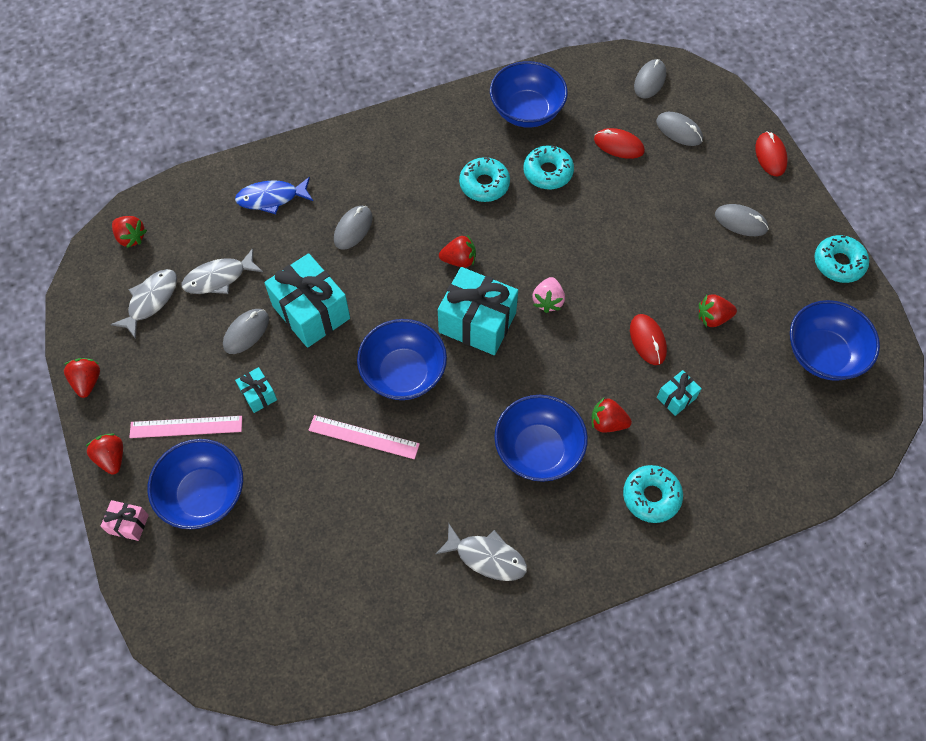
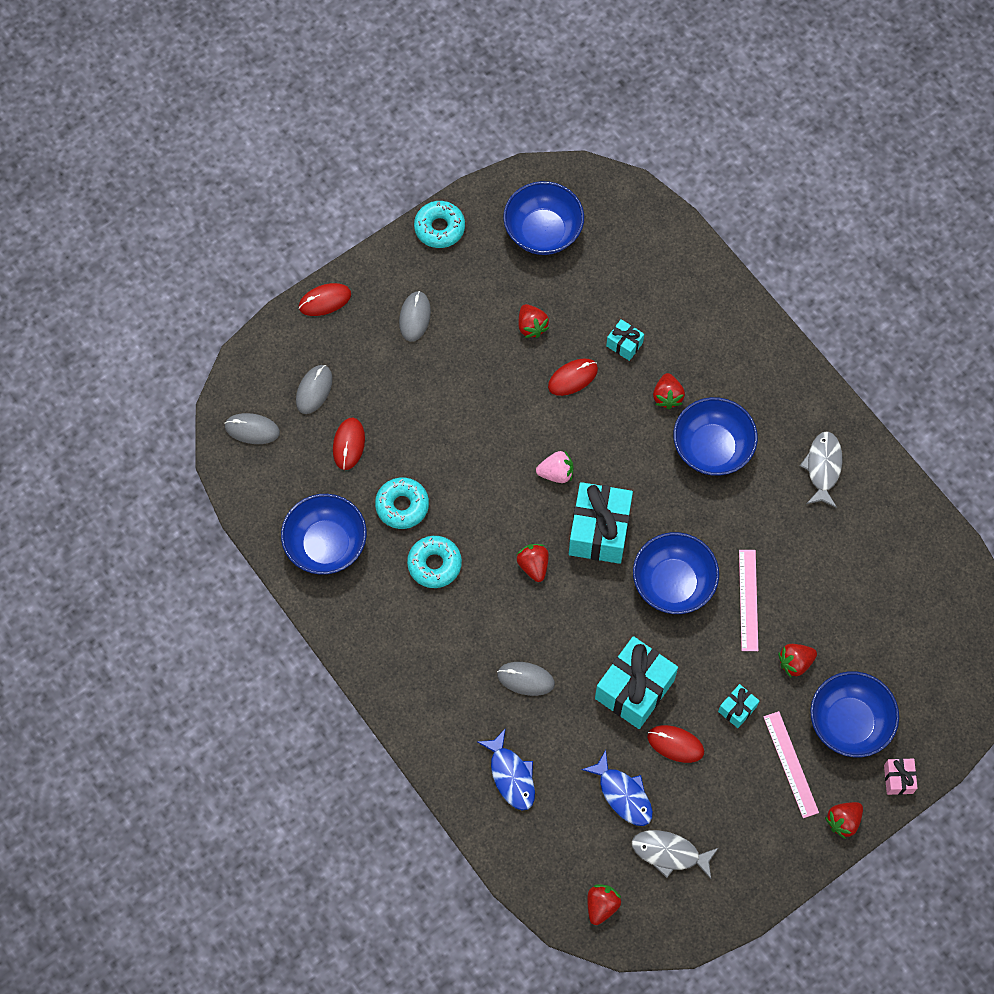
camera: 105 degrees left, 5 degrees up
red strawberry [64,358,100,398] -> red strawberry moved to [778,644,817,677]
grey fish [182,248,263,294] -> blue fish [581,750,653,826]
grey mouse [223,309,269,354] -> red mouse [647,725,704,763]
turquoise donut [623,465,683,523] -> none

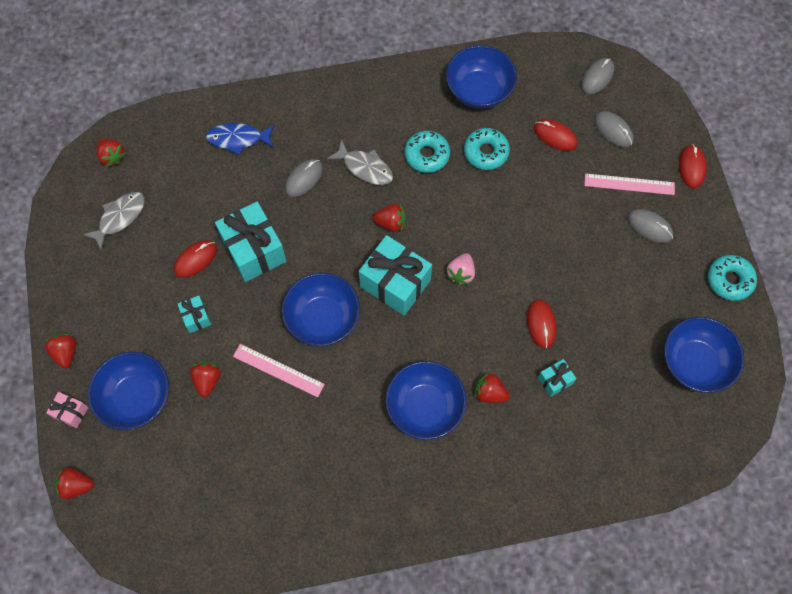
camera: 115 degrees right, 0 degrees up
red strawberry [518,304,549,338] -> red strawberry moved to [55,467,94,499]
blue fish [581,750,653,826] -> none
pink ruler [763,711,819,818] -> pink ruler moved to [584,173,675,195]
grey fish [800,431,842,508] -> grey fish moved to [327,139,393,185]

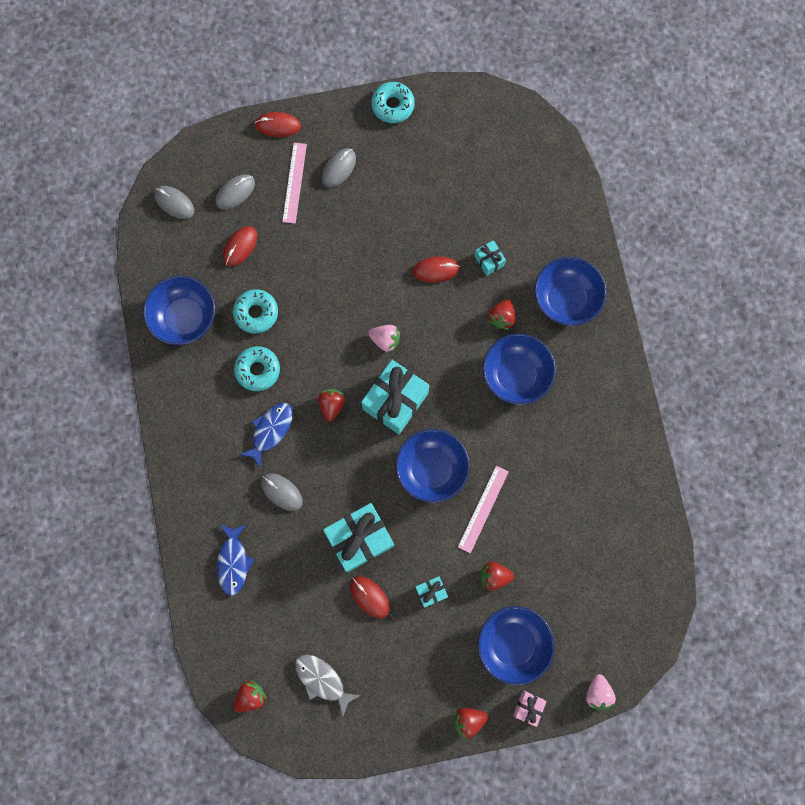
camera: 90 degrees left, 10 degrees up
red strawberry [55,467,94,499] -> pink strawberry [586,674,616,710]
grey fish [327,139,393,185] -> blue fish [239,403,293,468]
blue bowl [664,317,744,393] -> blue bowl moved to [535,257,607,326]

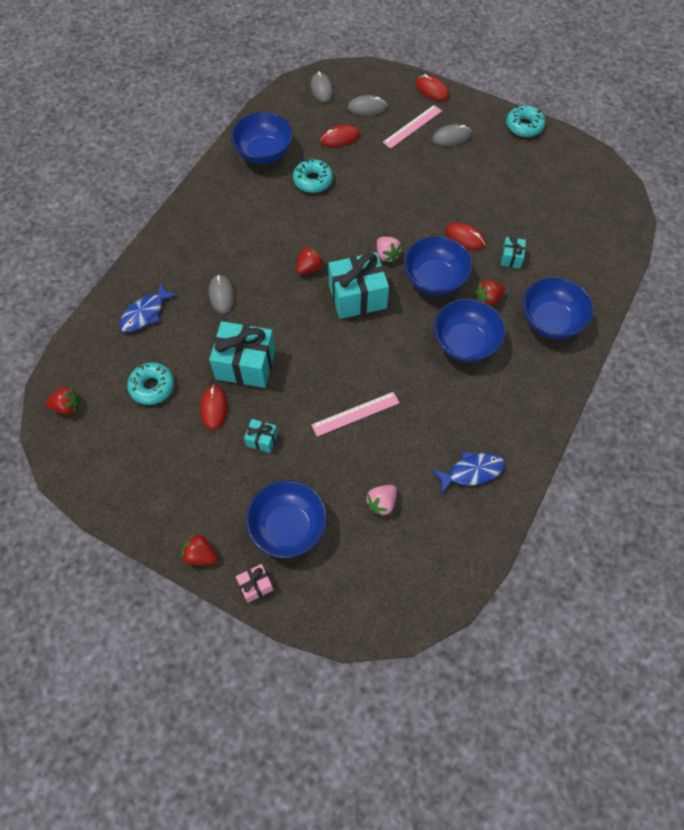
camera: 40 degrees right, 15 degrees down
turquoise donut [234,346,280,391] -> turquoise donut moved to [127,362,174,405]
blue fish [239,403,293,468] -> blue fish moved to [432,451,505,494]
grey fish [295,654,361,716] -> none
blue bowl [395,429,470,503] -> blue bowl moved to [404,236,473,295]
red strawberry [481,561,514,591] -> none
pink strawberry [586,674,616,710] -> pink strawberry moved to [365,485,397,517]

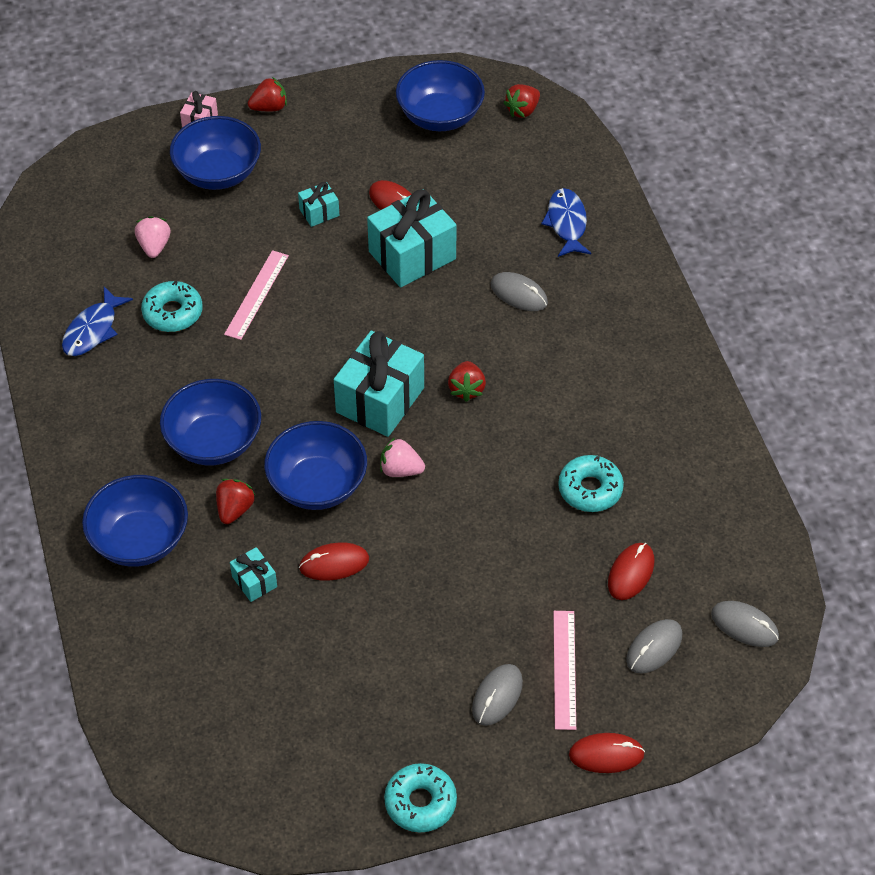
camera: 135 degrees right, 10 degrees down
turquoise donut [127,362,174,405] -> turquoise donut moved to [141,281,203,332]
blue bowl [231,112,293,164] -> blue bowl moved to [396,60,485,131]

